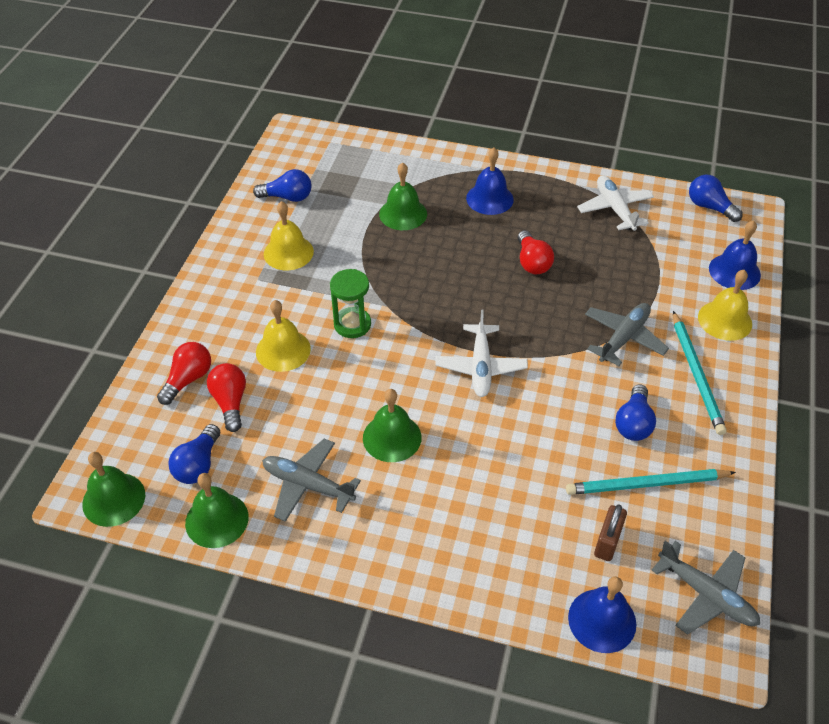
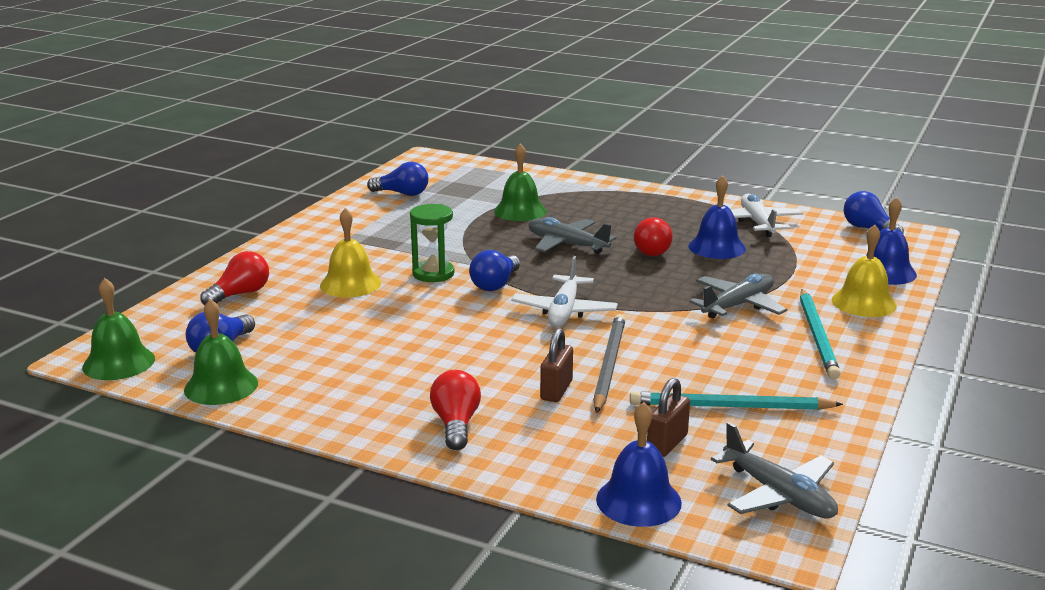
camera: 10 degrees right, 25 degrees down
red light bulb [207,363,246,432] -> red light bulb moved to [430,370,481,450]
grey plane [262,439,361,522] -> grey plane moved to [528,217,617,254]
yellow bell [264,201,314,270] -> none
green bell [363,389,422,462] -> none
blue bell [466,148,514,215] -> blue bell moved to [688,175,746,259]
blue light bulb [615,384,656,441] -> blue light bulb moved to [469,250,520,291]
none -> brown padlock [540,328,573,402]
none -> grey pencil [593,314,625,413]

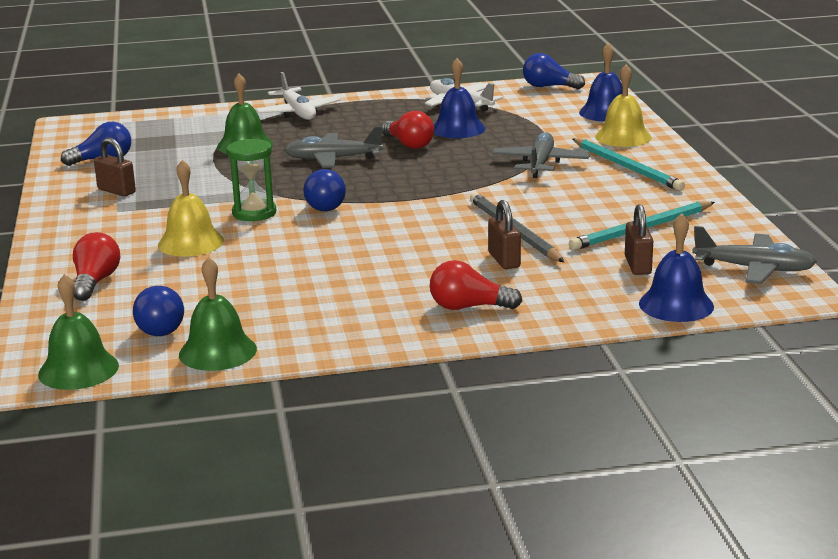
camera: 35 degrees left, 0 degrees up
red light bulb [430,370,481,450] -> red light bulb turned 45 degrees counterclockwise [430,260,522,310]
white plane [511,256,618,327] -> white plane moved to [255,72,341,120]
none -> brown padlock [94,138,136,196]

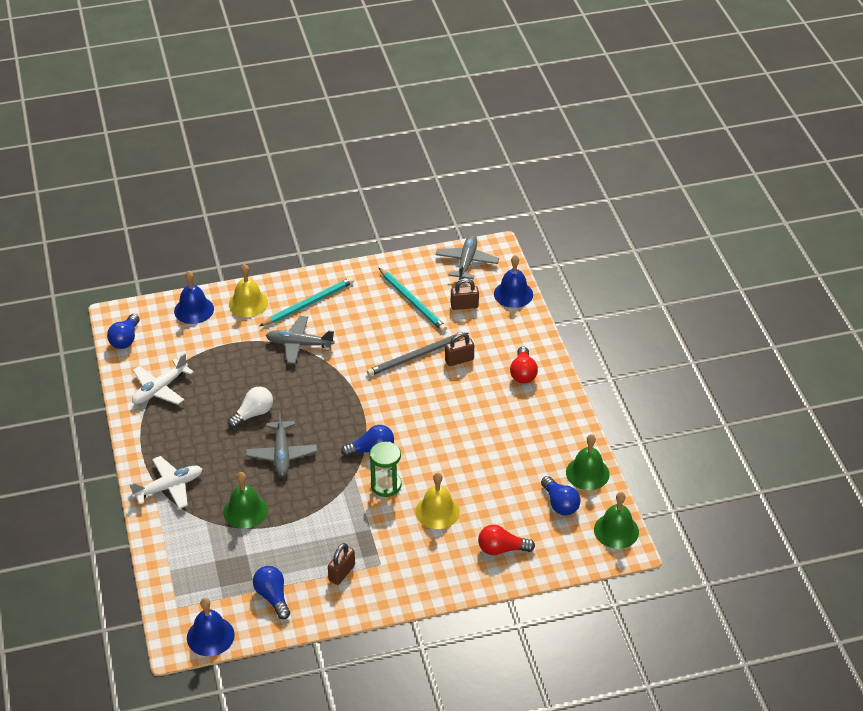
camera: 95 degrees left, 20 degrees up
blue light bulb [133,286,184,336] -> blue light bulb turned 75 degrees clockwise [541,476,580,515]
red light bulb [382,111,434,149] -> white light bulb [228,387,273,428]
blue bell [434,58,485,138] -> blue bell moved to [187,598,235,656]

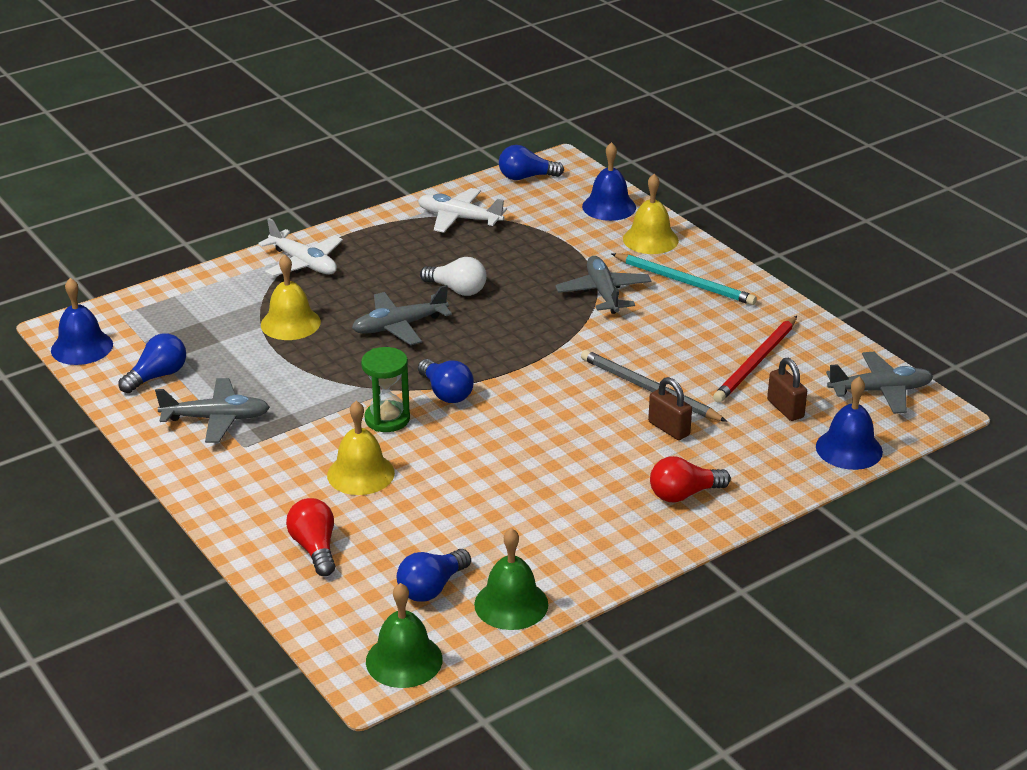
camera: 70 degrees right, 10 degrees down
green bell [223,472,268,529] -> yellow bell [261,255,321,340]
brown padlock [328,543,355,585] -> grey plane [155,378,270,443]
turquoise pencil [379,268,447,332] -> red pencil [713,316,797,403]

